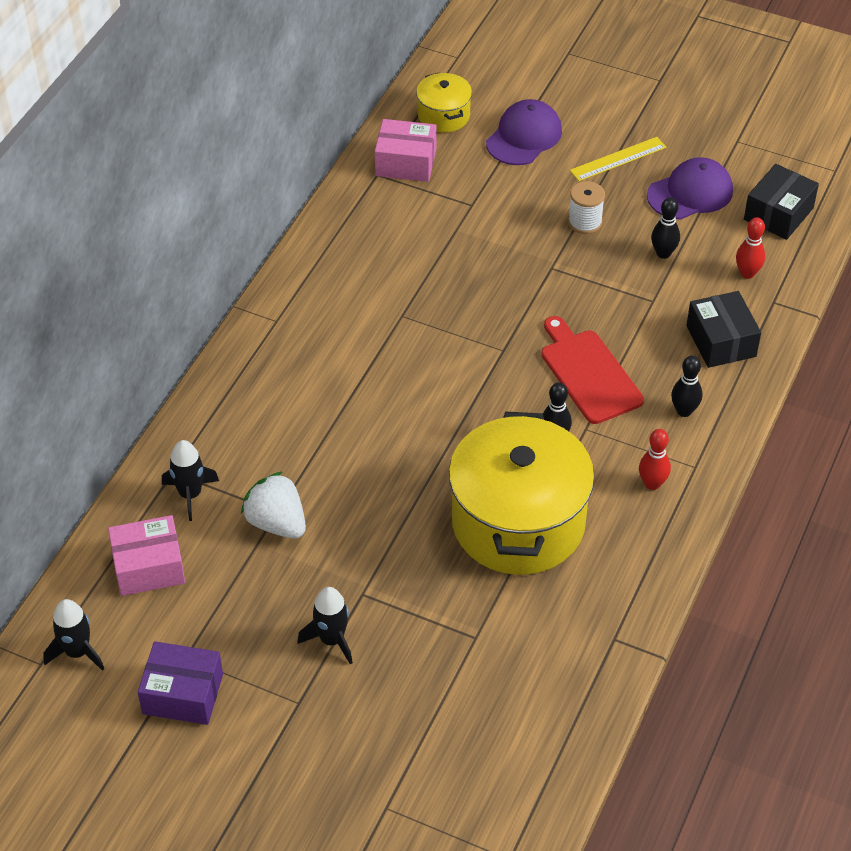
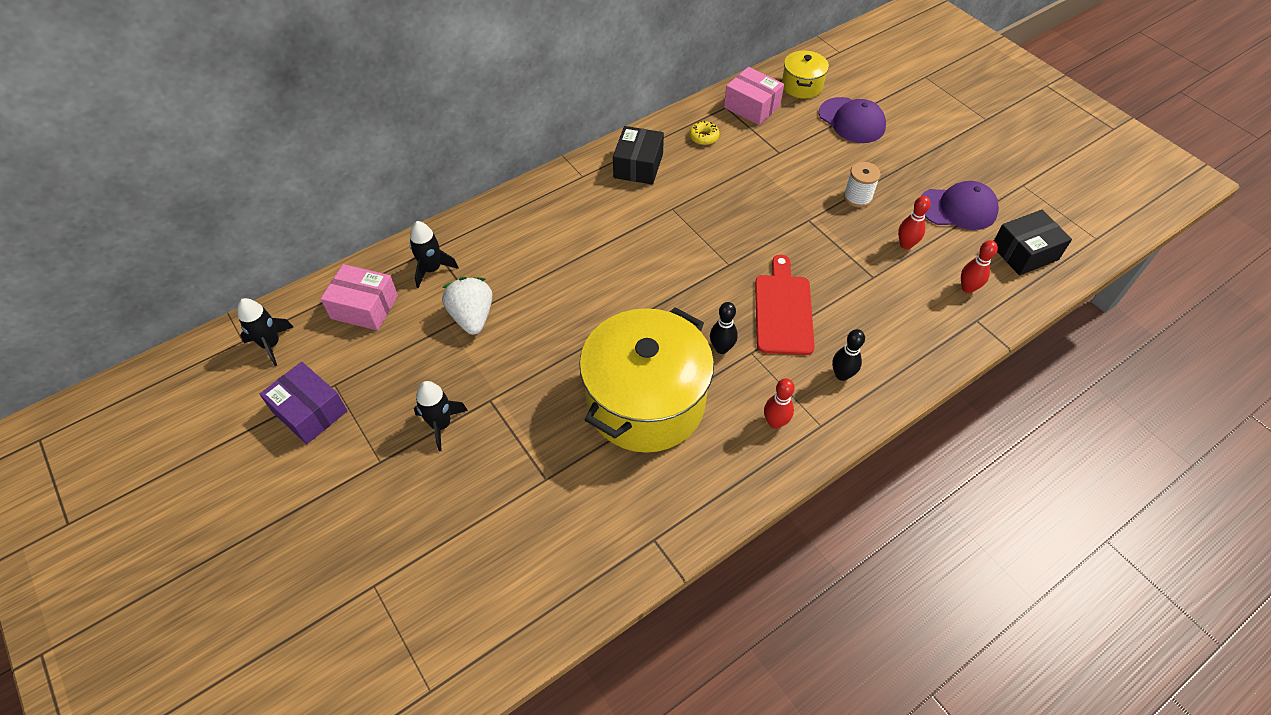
camera: 30 degrees right, 5 degrees up
purple cap [486,99,562,165] -> purple cap turned 75 degrees clockwise [819,97,886,143]
yellow ruler [570,137,666,181] -> none
black bowling pin [651,197,680,259] -> red bowling pin [898,196,931,249]
black box [687,291,761,368] -> black box moved to [613,126,664,185]
none -> yellow donut [689,121,720,145]

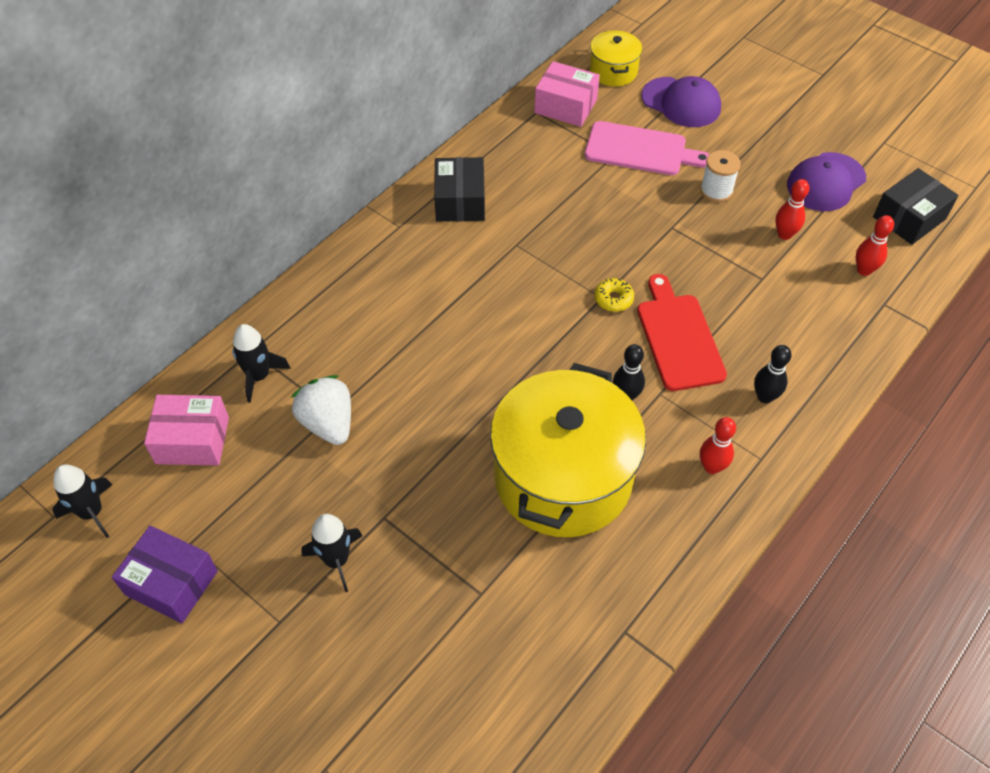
camera: 15 degrees left, 0 degrees up
yellow donut [689,121,720,145] -> yellow donut moved to [595,278,634,312]
purple cap [920,181,999,230] -> purple cap turned 150 degrees clockwise [787,152,866,211]
none -> pink cutting board [585,121,709,175]

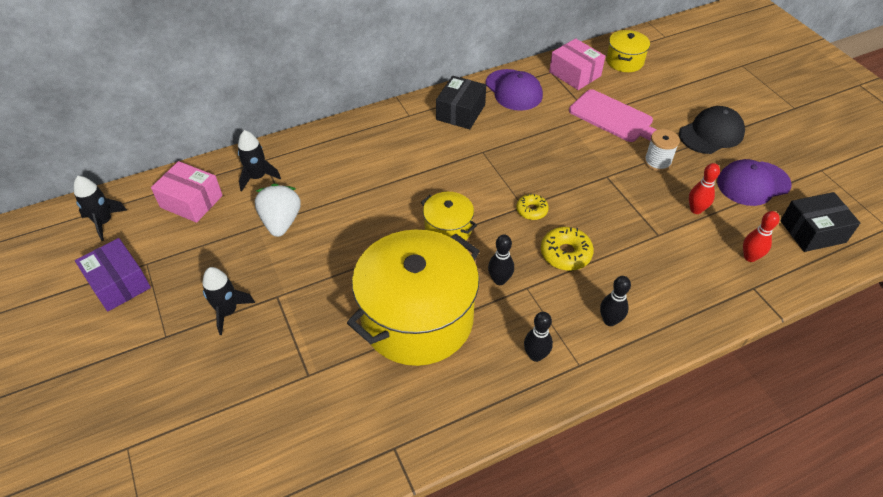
camera: 25 degrees right, 5 degrees down
red cutting board [637,274,727,391] -> yellow donut [541,227,594,271]
purple cap [641,76,721,127] -> purple cap moved to [486,69,543,111]
red bowling pin [700,417,736,474] -> black bowling pin [524,312,553,362]
none -> yellow pot [421,192,477,240]
none -> black cap [679,106,745,154]

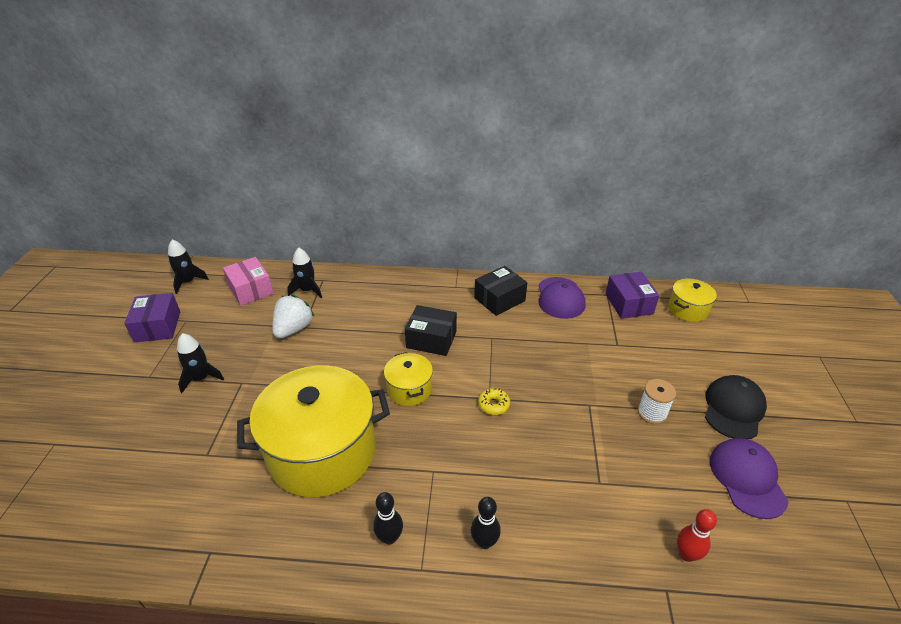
camera: 30 degrees right, 10 degrees down
black bowling pin [488,234,514,285] -> none
yellow donut [541,227,594,271] -> none
pink box [549,38,605,90] -> purple box [605,272,659,319]
pink cutting board [569,89,656,142] -> none
black cap [679,106,745,154] -> black cap turned 60 degrees counterclockwise [705,375,767,439]
red bowling pin [689,163,720,214] -> none
purple cap [717,159,792,206] -> purple cap turned 75 degrees clockwise [710,438,789,519]
black box [780,192,860,252] -> black box moved to [405,305,457,356]

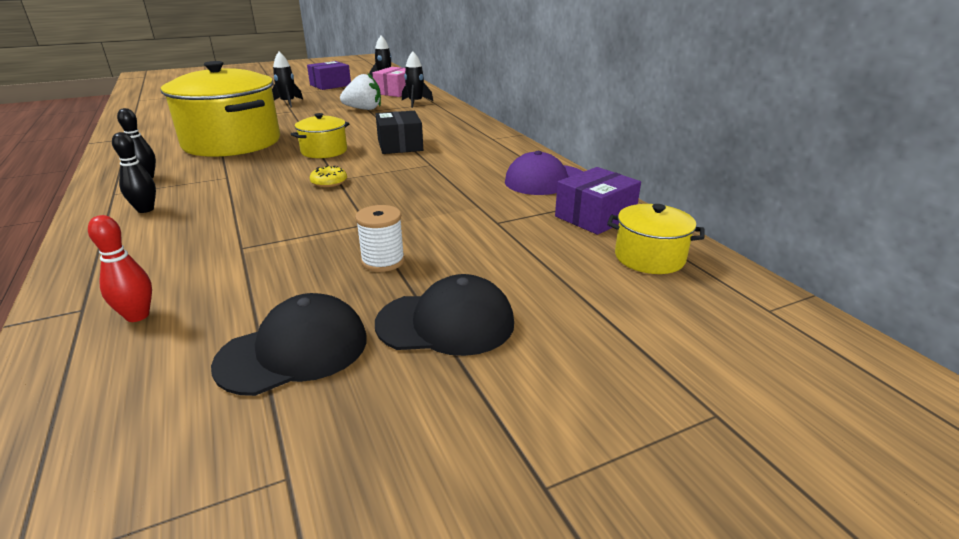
camera: 60 degrees right, 10 degrees down
black box [474,266,527,316] -> none
purple cap [710,438,789,519] -> black cap [211,293,367,396]

